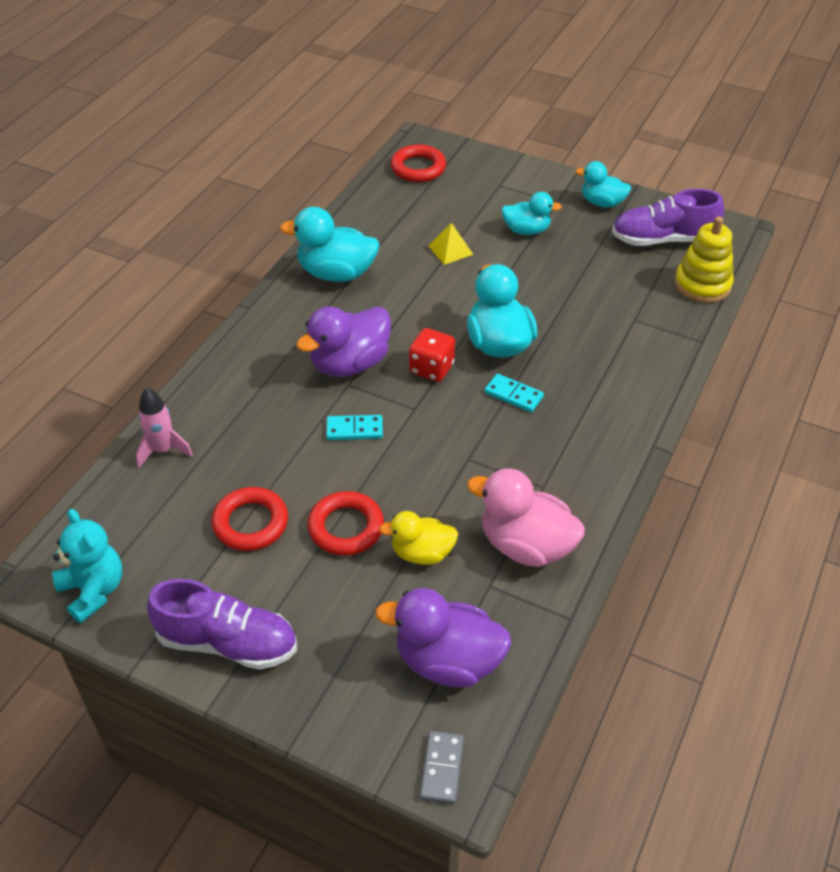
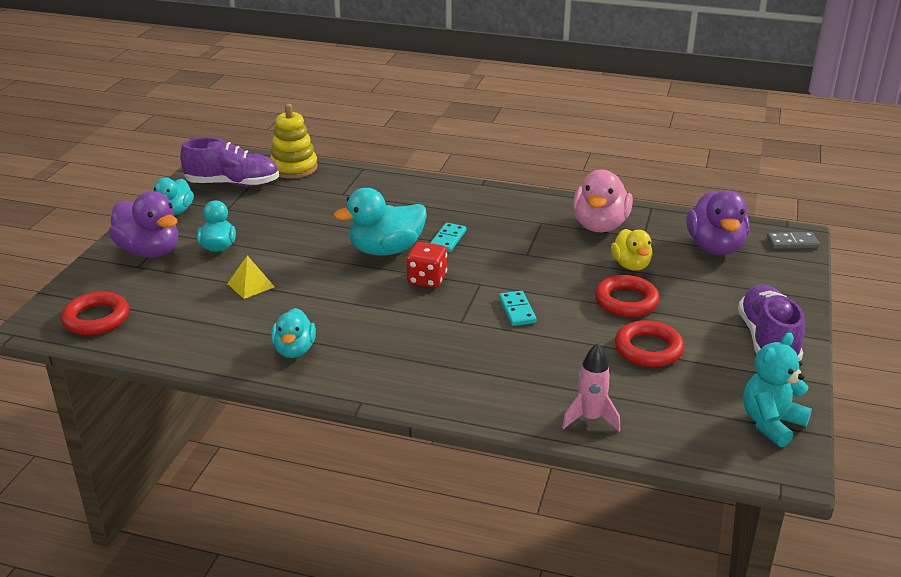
camera: 100 degrees left, 15 degrees down
turquoise duck [280,207,379,282] -> turquoise duck [271,308,316,358], size x0.63
purple duck [296,306,391,377] -> purple duck moved to [109,191,178,258]
purple shoe [612,189,724,246] -> purple shoe turned 75 degrees counterclockwise [180,137,279,187]

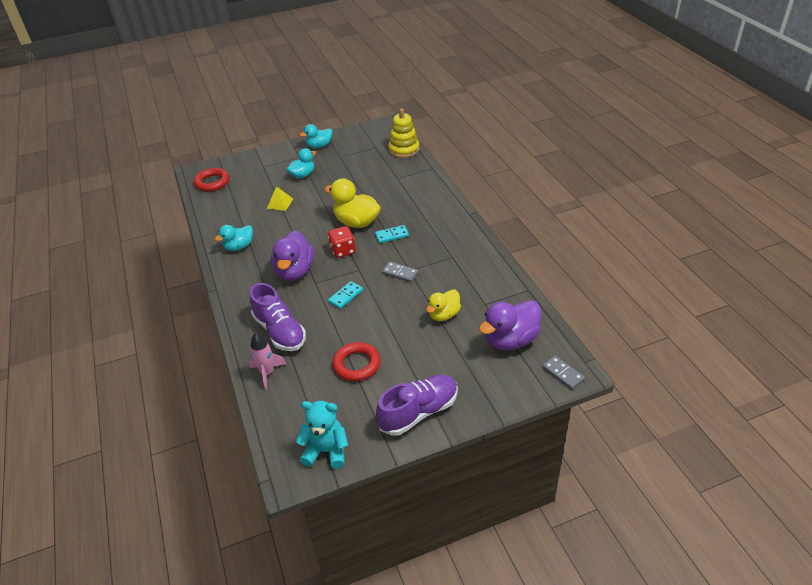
camera: 55 degrees right, 10 degrees up
purple duck [109,191,178,258] -> purple duck moved to [271,230,314,281]
purple shoe [180,137,279,187] -> purple shoe moved to [249,283,306,351]
turquoise duck [334,188,427,256] -> yellow duck [324,178,381,228]
pink duck [573,170,633,232] -> none
red ring [595,275,660,317] -> none
none -> grey domino [382,262,418,282]

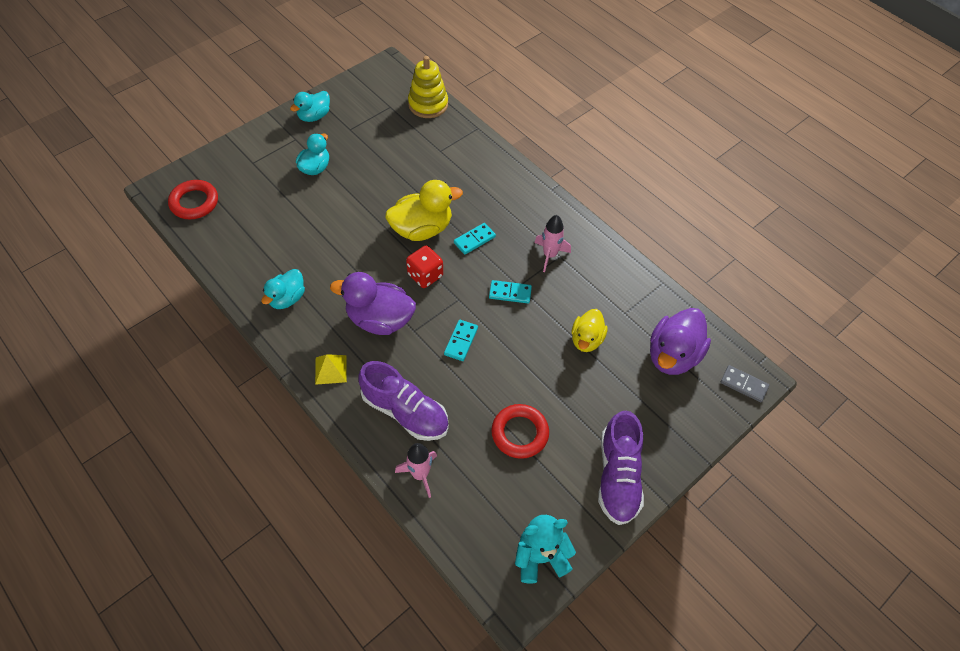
camera: 25 degrees left, 15 degrees up
yellow pyramid [267,186,293,211] -> yellow pyramid moved to [315,354,347,385]
purple duck [271,230,314,281] -> purple duck turned 120 degrees clockwise [330,272,416,335]
yellow duck [324,178,381,228] -> yellow duck turned 150 degrees clockwise [385,180,463,241]
purple shoe [376,375,458,436] -> purple shoe turned 150 degrees clockwise [598,411,644,525]
grey domino [382,262,418,282] -> turquoise domino [489,280,532,303]
none -> pink rocket [534,215,571,272]

